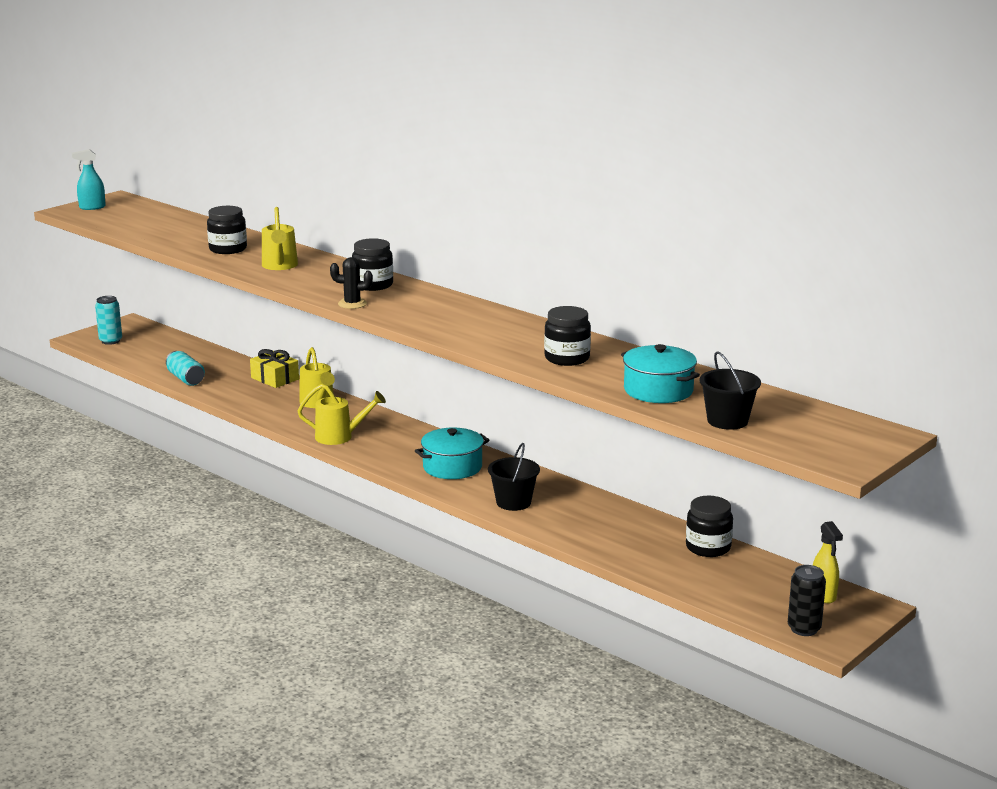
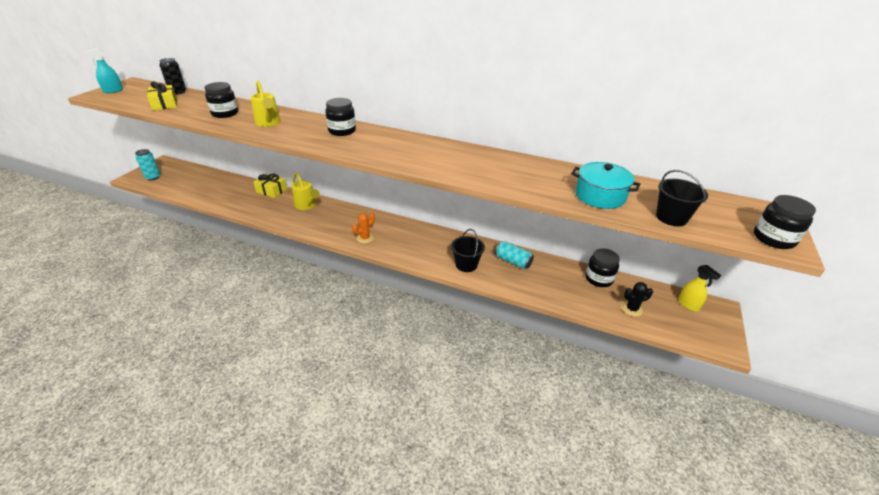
camera: 20 degrees left, 15 degrees up
turquoise can [166,351,205,386] -> turquoise can moved to [495,241,534,269]
yellow watering can [298,384,386,445] -> none
black cactus [330,257,373,309] -> black cactus moved to [621,282,653,317]
turquoise pot [415,428,489,479] -> none
black jar [544,306,591,366] -> black jar moved to [754,195,816,249]
black can [788,565,826,636] -> black can moved to [160,58,186,95]
none -> yellow gift [147,81,177,111]
none -> orange cactus [352,213,375,244]

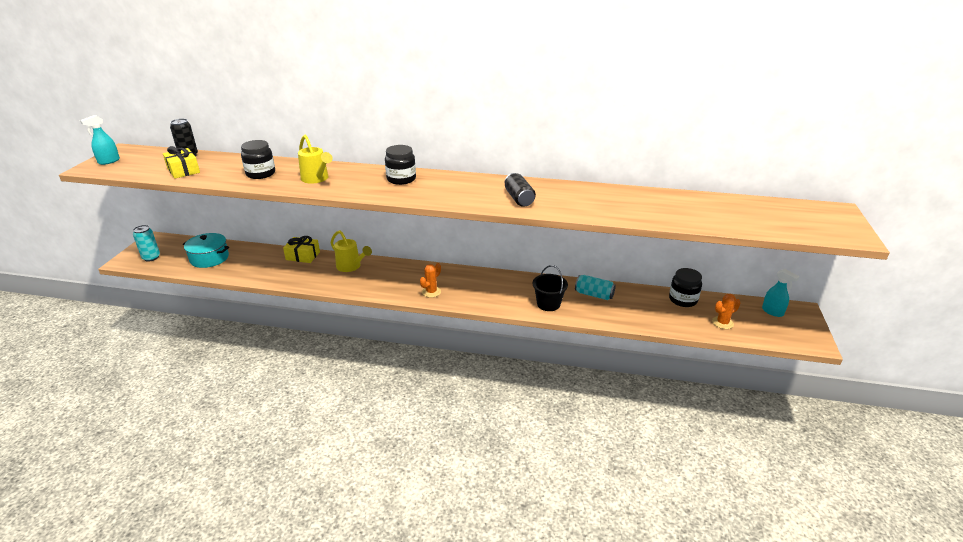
camera: 10 degrees left, 5 degrees down
turquoise pot [571,162,640,209] -> turquoise pot moved to [183,233,229,268]
black cactus [621,282,653,317] -> orange cactus [712,294,740,329]
black bucket [656,170,708,226] -> none
yellow spray bottle [678,265,721,312] -> turquoise spray bottle [762,269,800,317]
black jar [754,195,816,249] -> none
none -> black can [505,173,536,207]

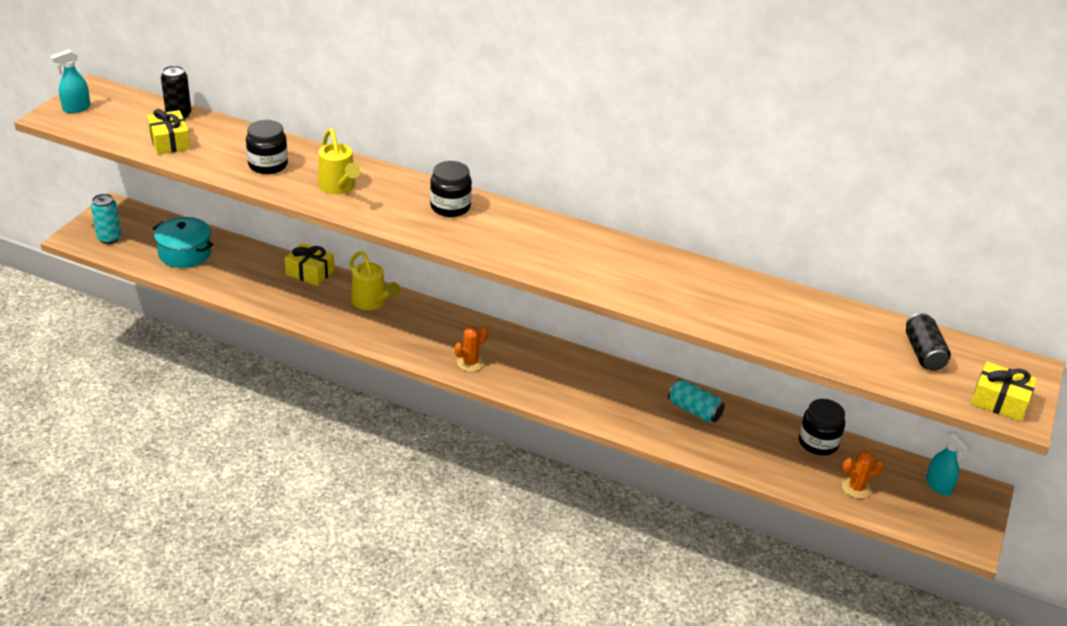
camera: 10 degrees right, 5 degrees up
black can [505,173,536,207] -> black can moved to [906,313,951,371]
black bucket [532,265,568,311] -> none
none -> yellow gift [971,362,1037,422]

